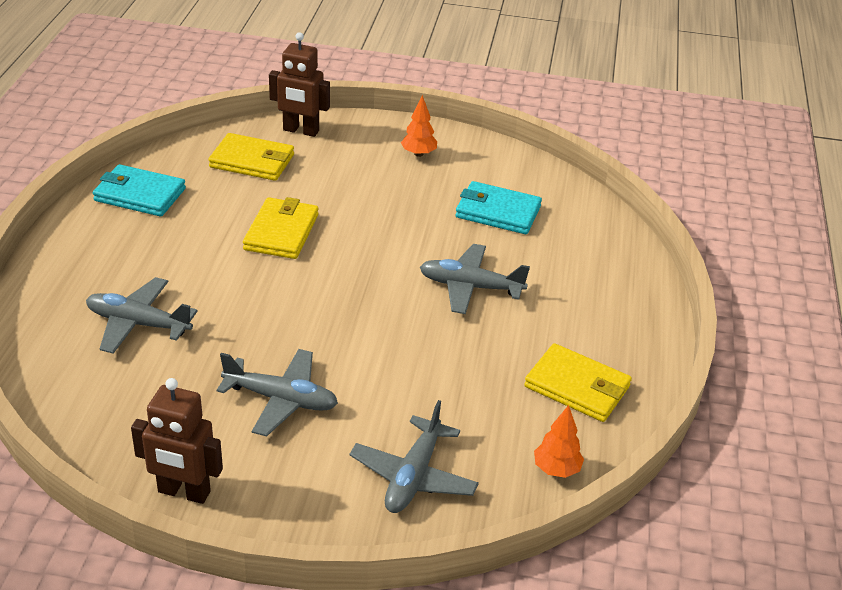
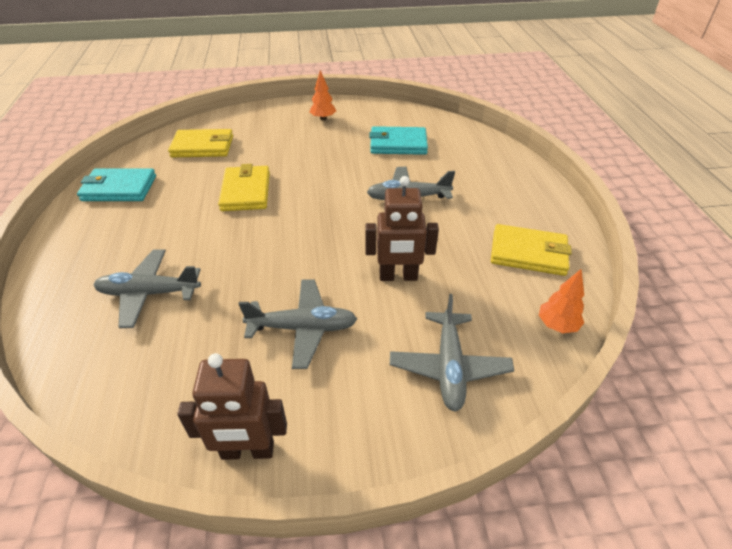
camera: 15 degrees left, 5 degrees up
brown robot [269,32,330,137] -> brown robot moved to [365,176,439,281]

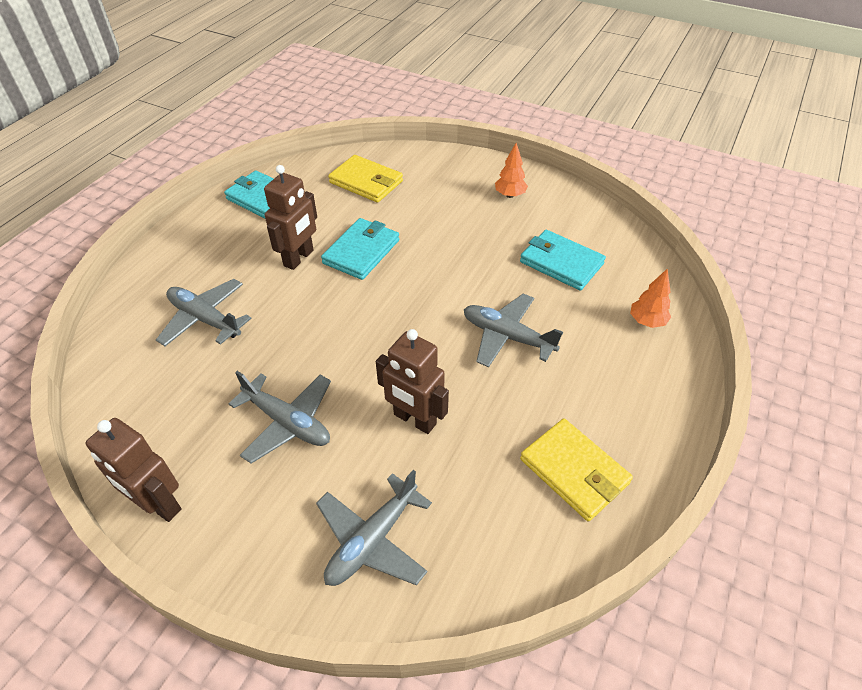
camera: 35 degrees right, 5 degrees up
yellow wallet [218,164,270,211] -> turquoise wallet [321,218,399,280]
orange tree [539,269,584,333] -> orange tree moved to [630,268,671,328]
none -> brown robot [264,165,317,270]

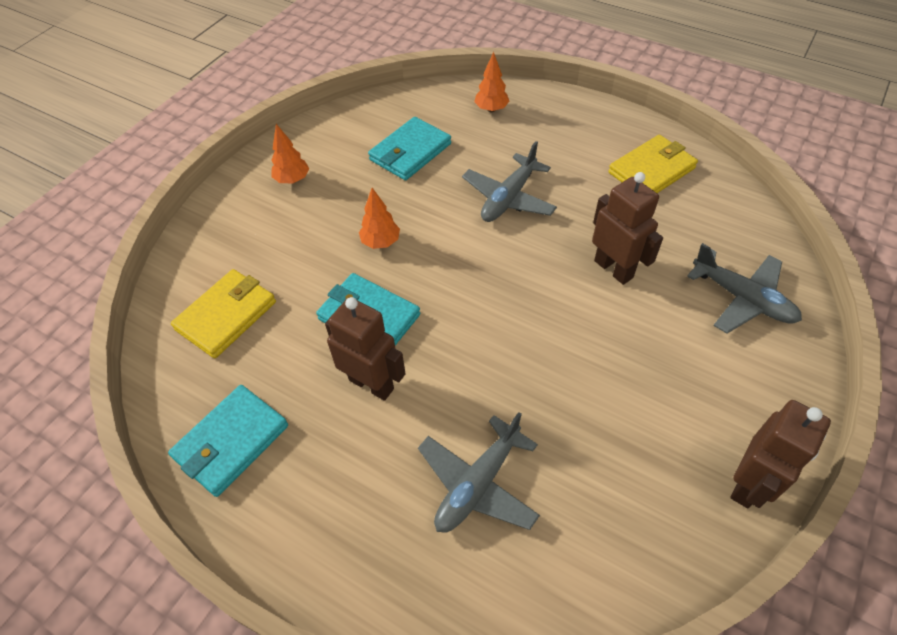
camera: 85 degrees left, 5 degrees up
grey plane [229,371,331,464] -> none
brown robot [376,329,449,434] -> brown robot turned 75 degrees counterclockwise [592,172,663,285]
none -> orange tree [359,188,400,249]

